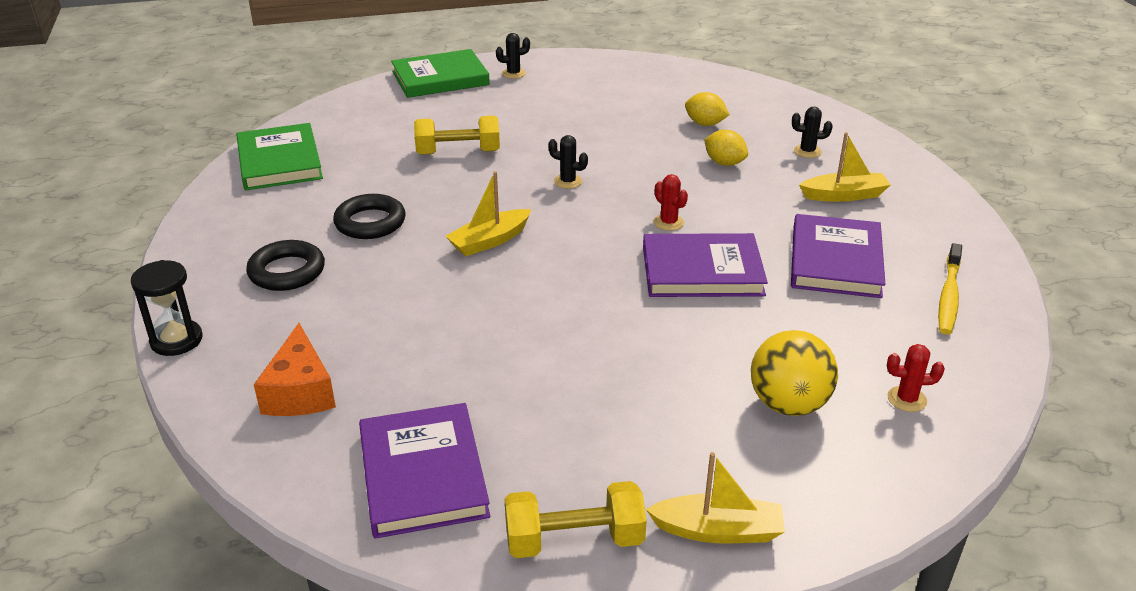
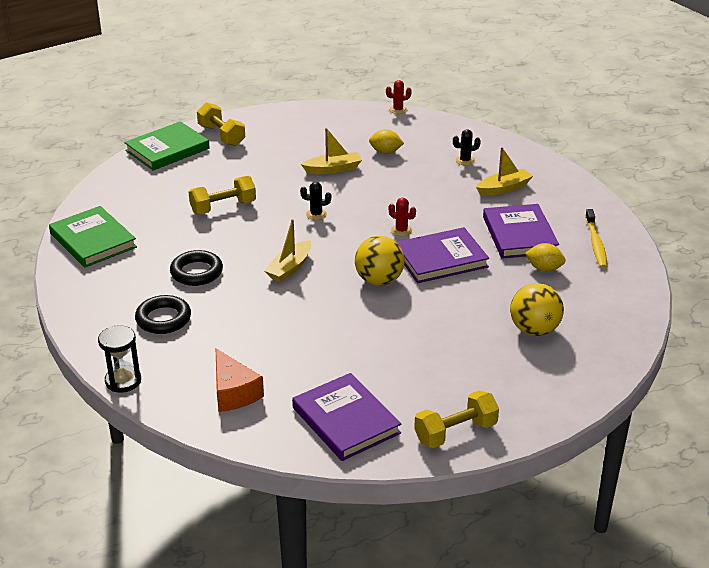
camera: 20 degrees left, 0 degrees up
black cactus [496,33,530,79] -> yellow dumbbell [197,102,245,146]
yellow boat [646,452,785,544] -> yellow boat moved to [301,128,362,174]
yellow lemon [704,130,748,166] -> yellow lemon moved to [525,243,566,272]
red cactus [887,344,945,412] -> red cactus moved to [386,80,412,114]
none -> yellow ball [355,236,405,286]

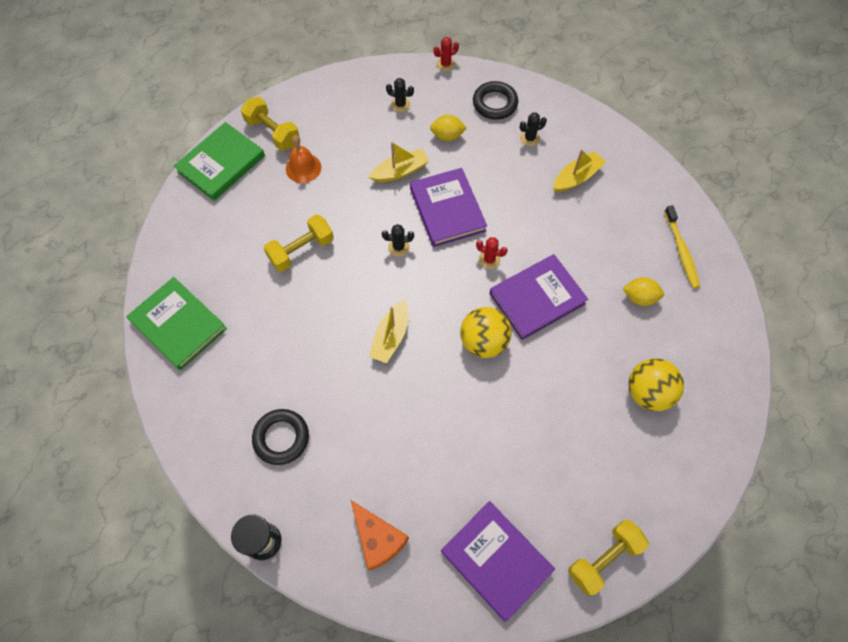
camera: 10 degrees left, 30 degrees up
black ring [170,250,223,286] -> black ring moved to [473,81,518,120]
purple book [483,204,559,259] -> purple book moved to [410,168,487,247]
none -> orange bell [286,135,321,183]
none -> black cactus [386,78,414,112]

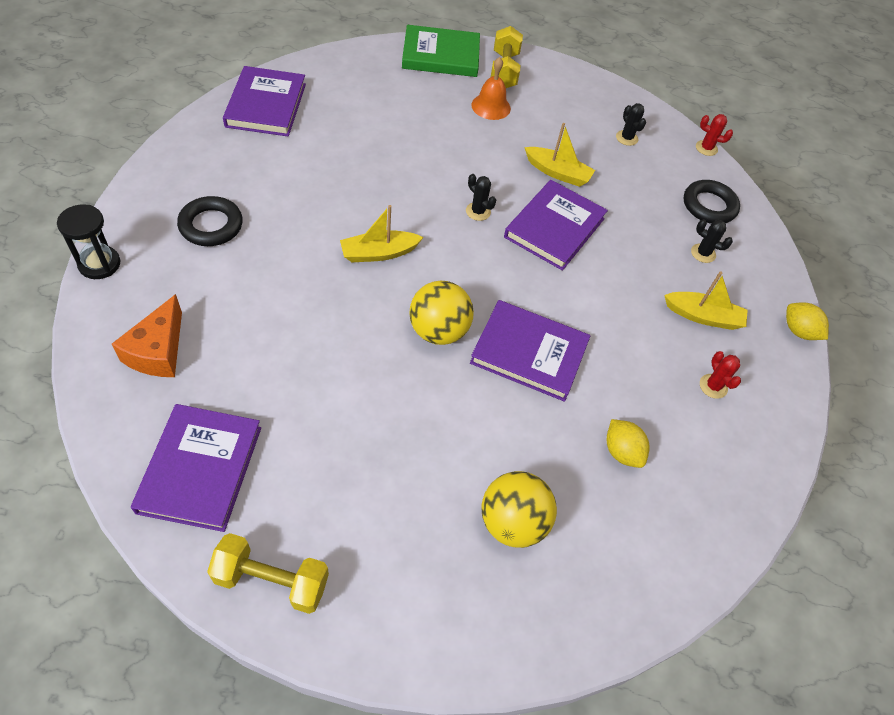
camera: 45 degrees right, 10 degrees down
green book [126,277,227,370] -> purple book [223,66,306,136]
yellow dumbbell [264,214,334,272] -> none
yellow lemon [430,115,467,141] -> yellow lemon moved to [786,302,829,340]
red cactus [476,237,508,269] -> red cactus moved to [700,351,741,399]
yellow toothbrush [664,205,700,288] -> none

